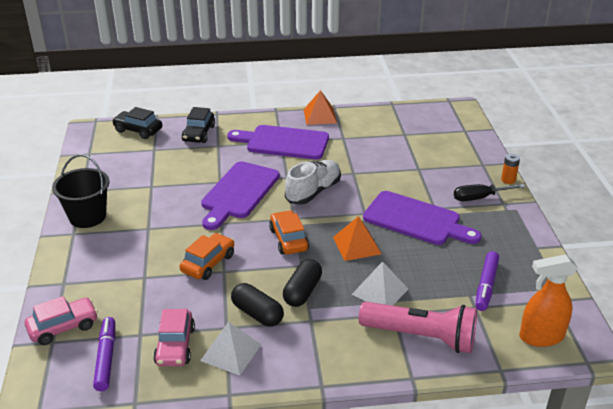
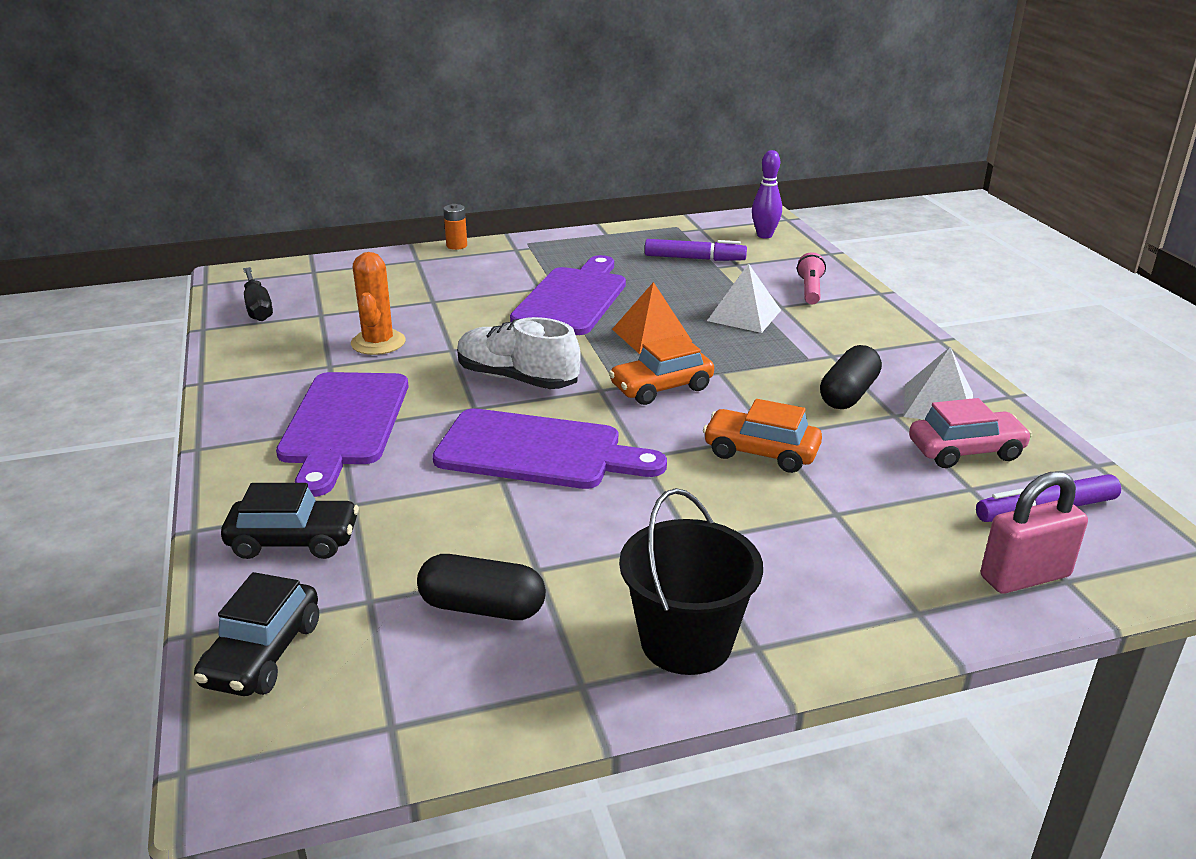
camera: 100 degrees left, 5 degrees down
pink car [25,296,98,345] -> pink padlock [981,471,1088,594]
black capsule [283,259,322,307] -> black capsule moved to [417,554,546,620]
orange pyramid [304,90,337,125] -> none
pink flashlight [359,302,477,353] -> pink flashlight [797,252,826,304], size x0.50
black screwdriver [454,184,525,201] -> black screwdriver moved to [243,267,273,321]
orange spray bottle [519,254,578,347] -> purple bowling pin [752,150,782,238]
none -> orange cactus [351,252,406,355]

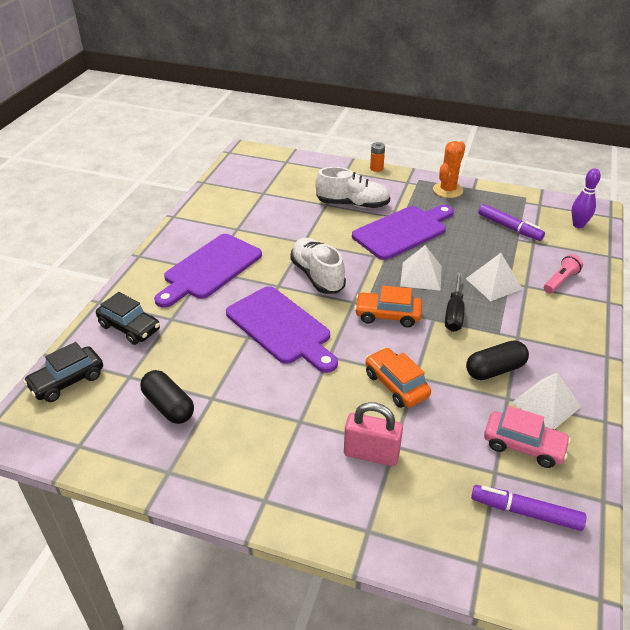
camera: 35 degrees right, 10 degrees up
black screwdriver [243,267,273,321] -> black screwdriver moved to [445,272,465,332]
orange cactus [351,252,406,355] -> orange cactus moved to [433,141,465,198]
orange pyramid [612,282,693,354] -> white pyramid [400,245,442,291]
black bucket [619,488,763,675] -> none
pink padlock [981,471,1088,594] -> pink padlock moved to [344,402,403,466]
none -> white shoe [315,167,390,208]

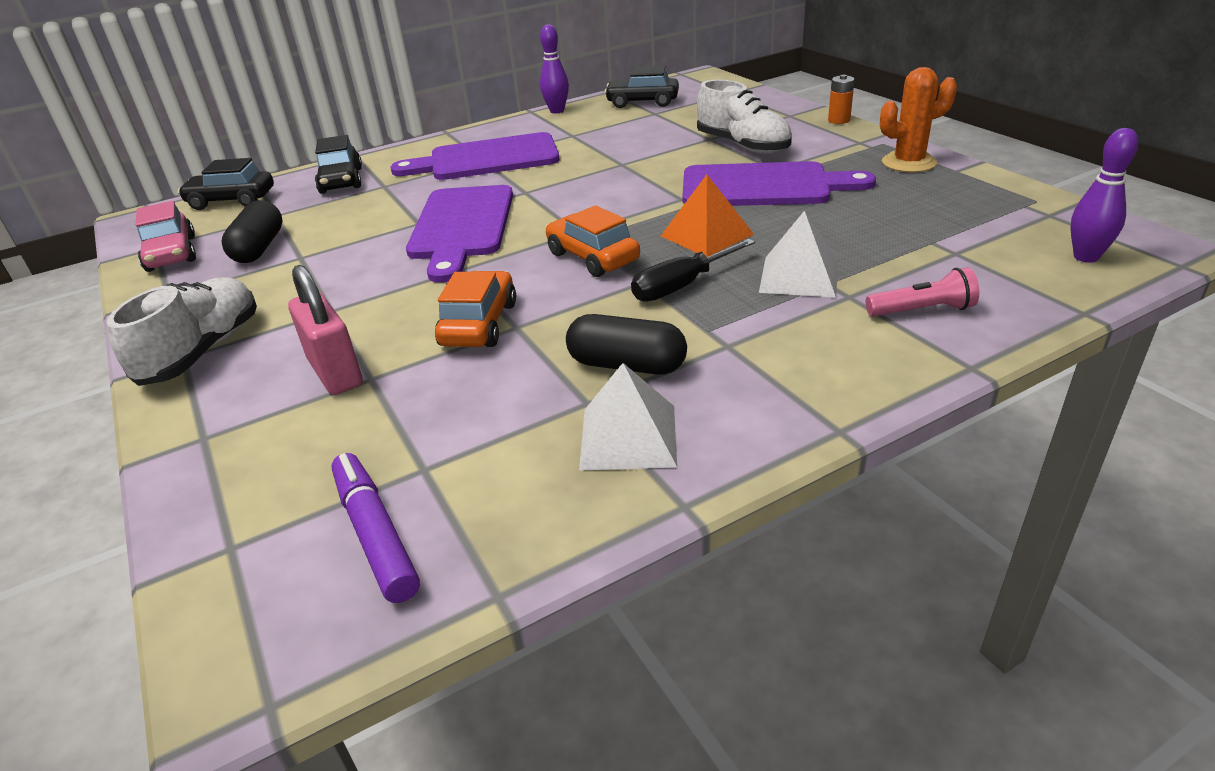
camera: 45 degrees right, 5 degrees down
white shoe [290,238,346,294] -> white shoe moved to [106,278,257,386]
white pyramid [400,245,442,291] -> orange pyramid [661,175,754,257]
purple marker [478,204,545,241] -> none
pink car [484,406,571,468] -> pink car moved to [135,201,196,272]
none -> purple bowling pin [540,24,569,114]
none -> black car [604,66,679,108]

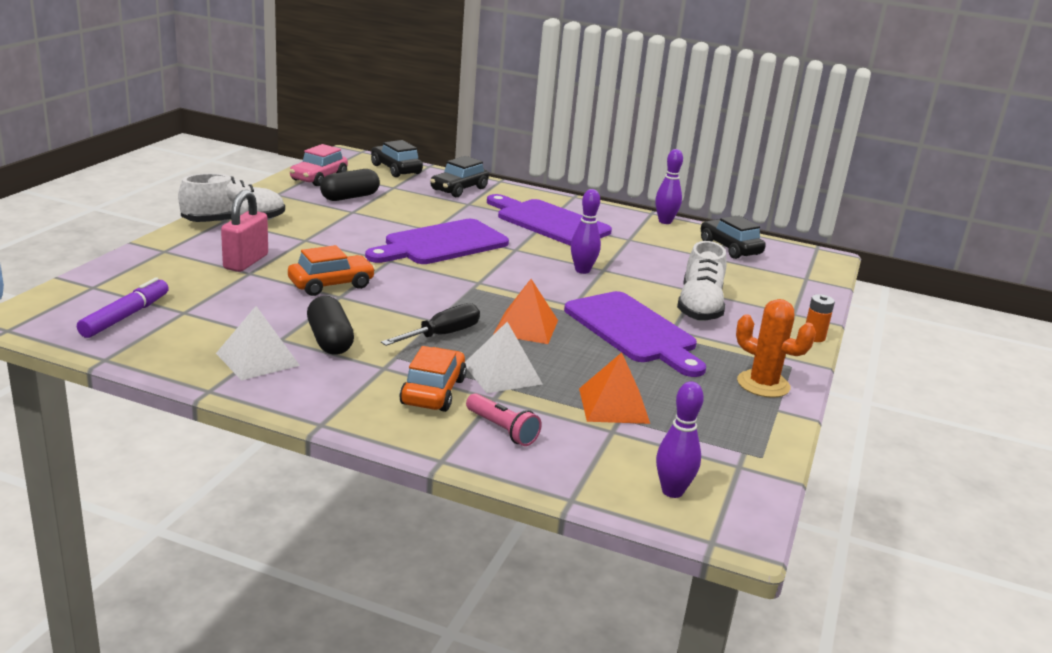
camera: 45 degrees right, 10 degrees down
orange car [545,205,640,277] -> orange car moved to [399,346,467,412]
black screwdriver [631,239,755,302] -> black screwdriver turned 120 degrees clockwise [381,303,480,346]
none -> purple bowling pin [571,189,601,274]
none -> orange pyramid [579,352,650,424]

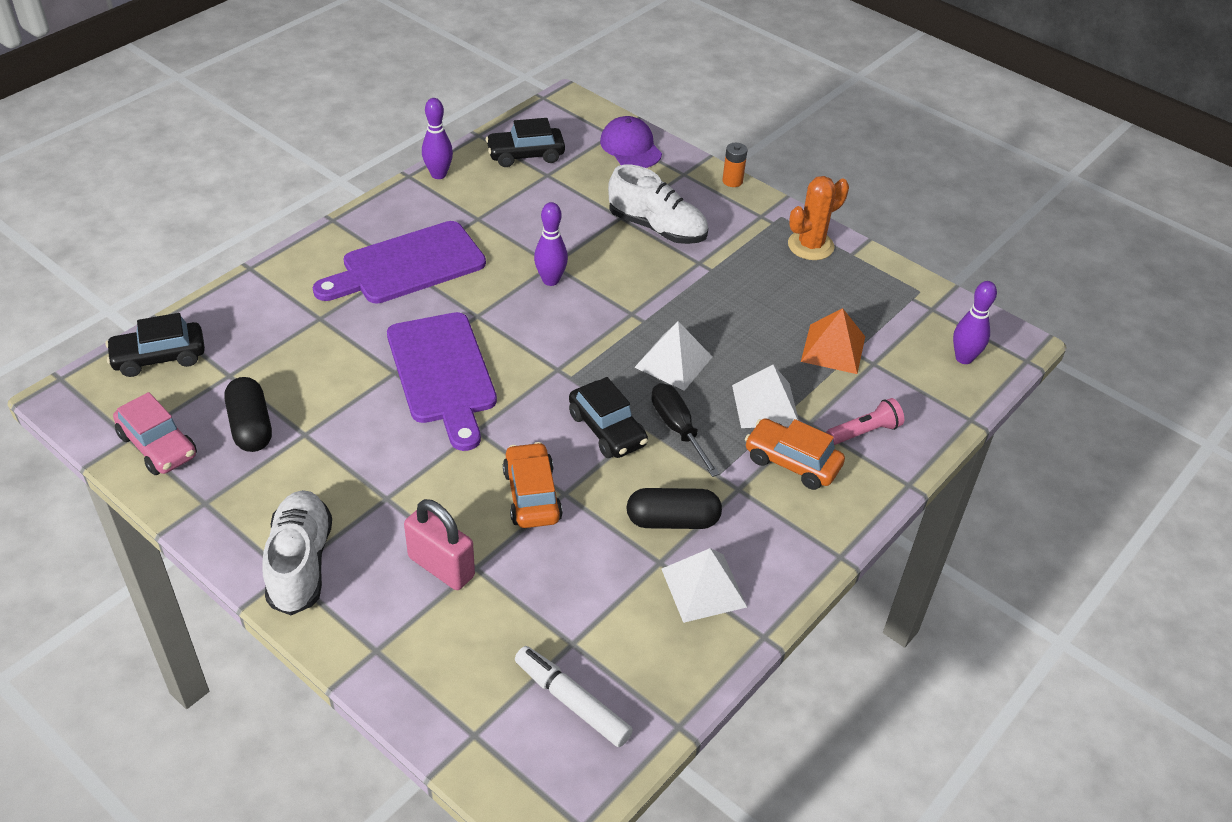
camera: 70 degrees left, 20 degrees up
purple marker [77,277,169,338] -> white marker [515,646,633,747]
black car [430,156,489,197] -> black car moved to [569,377,648,458]
orange pyramid [493,279,558,344] -> white pyramid [634,321,712,391]
purple cutting board [564,291,706,377] -> none
none -> purple cap [600,116,662,168]

